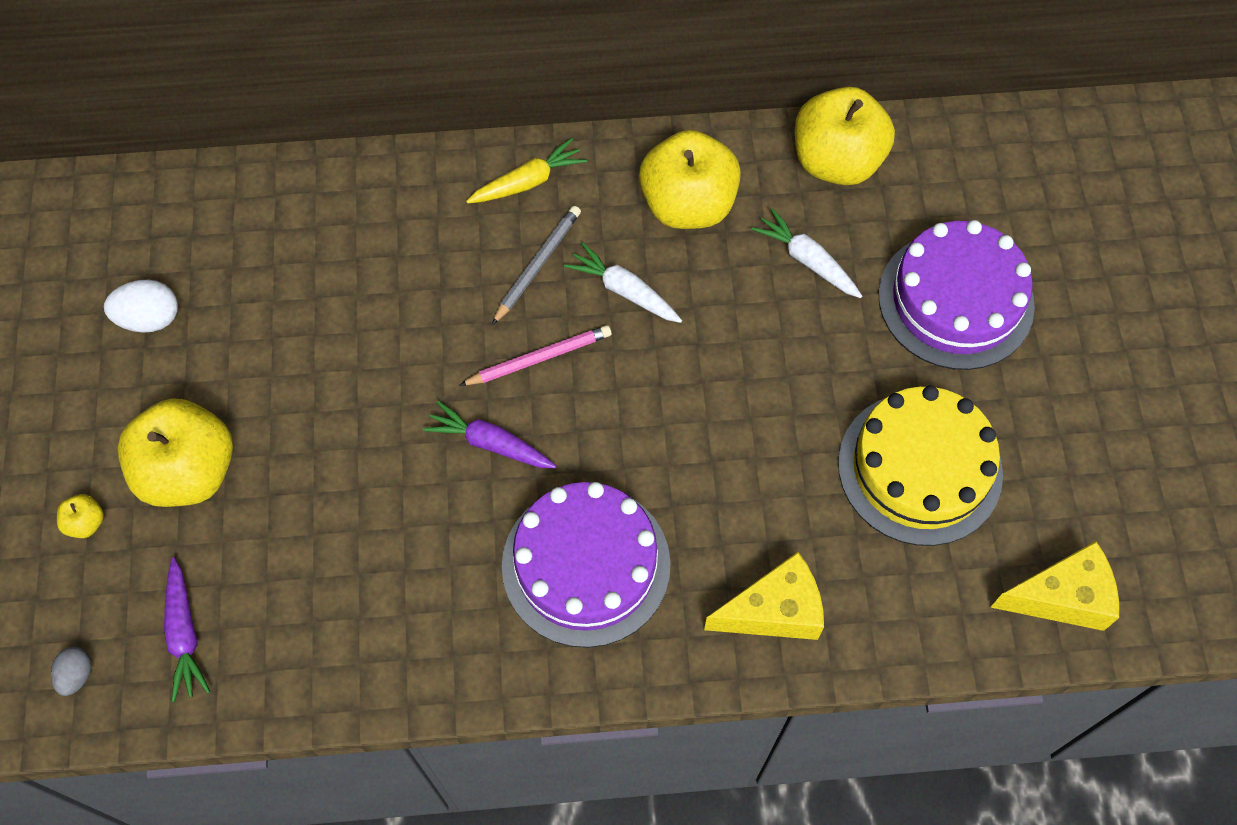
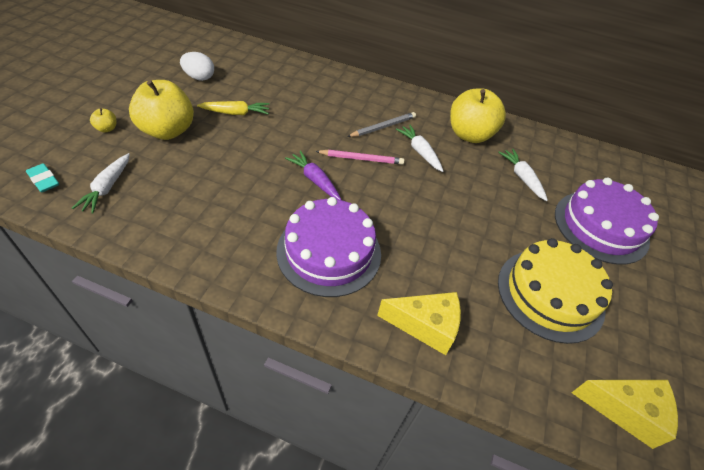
camera: 20 degrees right, 15 degrees down
grey egg [51,647,91,696] -> turquoise eraser [26,163,59,192]
purple carrot [164,557,210,702] -> white carrot [72,153,130,214]
yellow carrot [466,138,587,204] -> yellow carrot moved to [197,101,270,115]
yellow apple [795,87,895,185] -> none

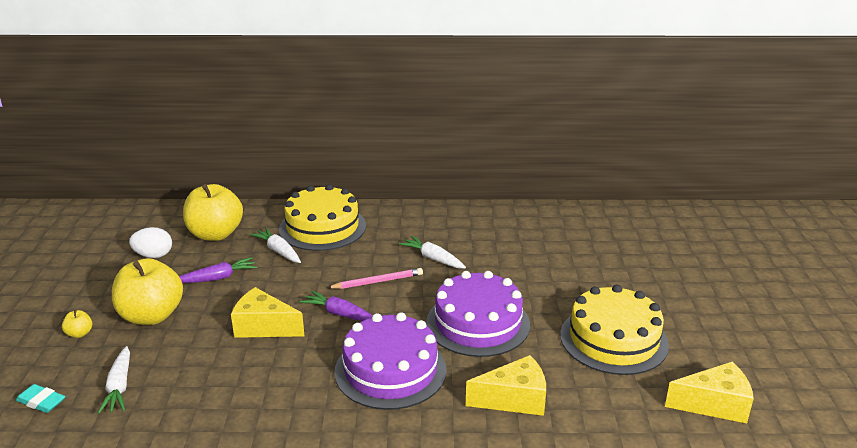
camera: 15 degrees left, 20 degrees down
yellow carrot [197,101,270,115] -> purple carrot [179,257,257,283]
grey pencil [347,112,416,137] -> none
yellow apple [450,88,506,143] -> yellow apple moved to [183,184,243,241]
white carrot [498,149,548,201] -> white carrot moved to [250,228,301,263]
purple cake [555,178,659,265] -> purple cake moved to [426,271,530,357]
none -> yellow cheese [231,287,304,338]
none -> yellow cake [279,184,366,251]

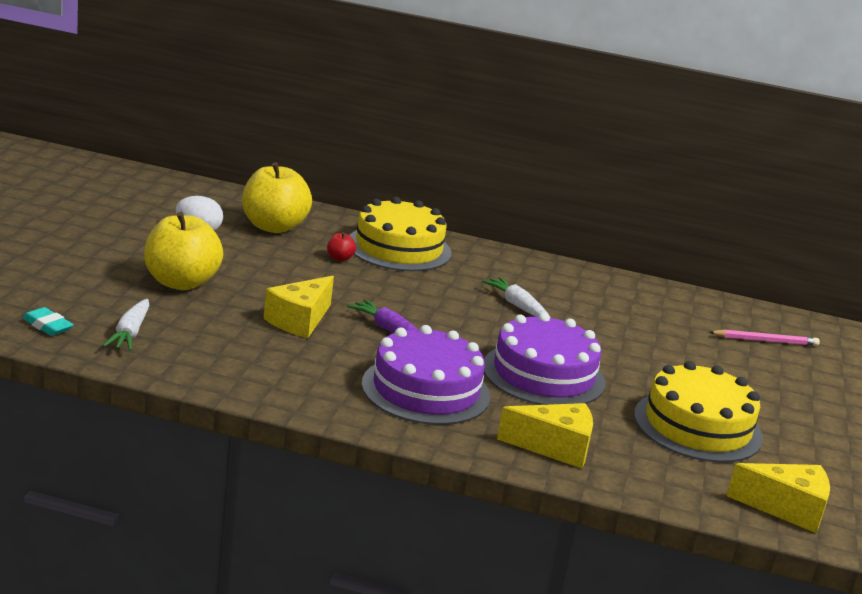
camera: 10 degrees right, 5 degrees down
yellow apple [62,310,92,338] -> none
purple carrot [179,257,257,283] -> none
yellow cheese [231,287,304,338] -> yellow cheese turned 90 degrees counterclockwise [264,276,334,338]
white carrot [250,228,301,263] -> red apple [327,233,356,261]
pink pencil [327,268,423,289] -> pink pencil moved to [709,329,820,346]

